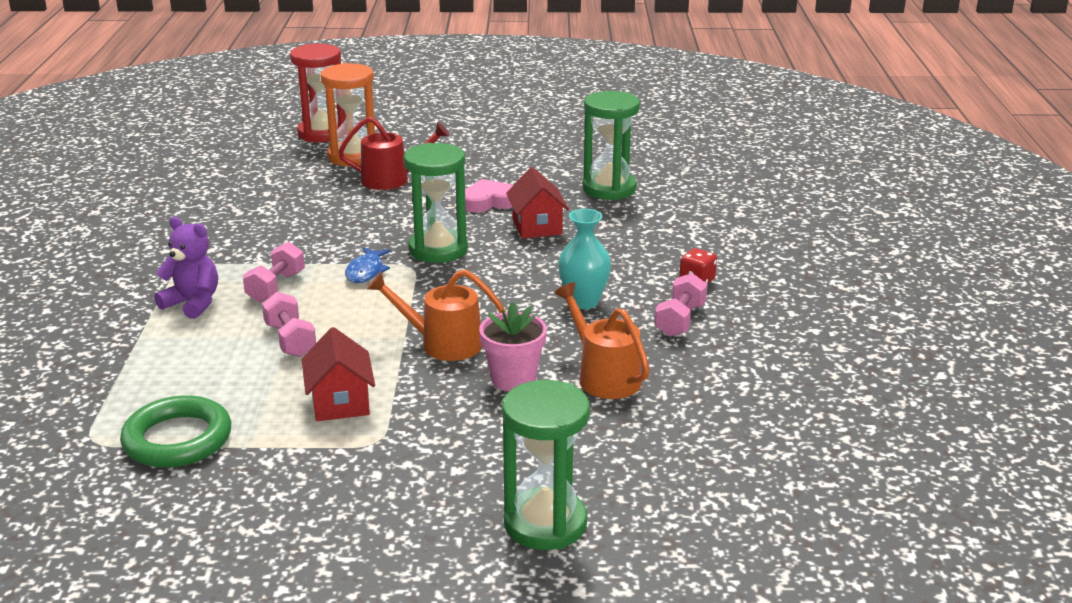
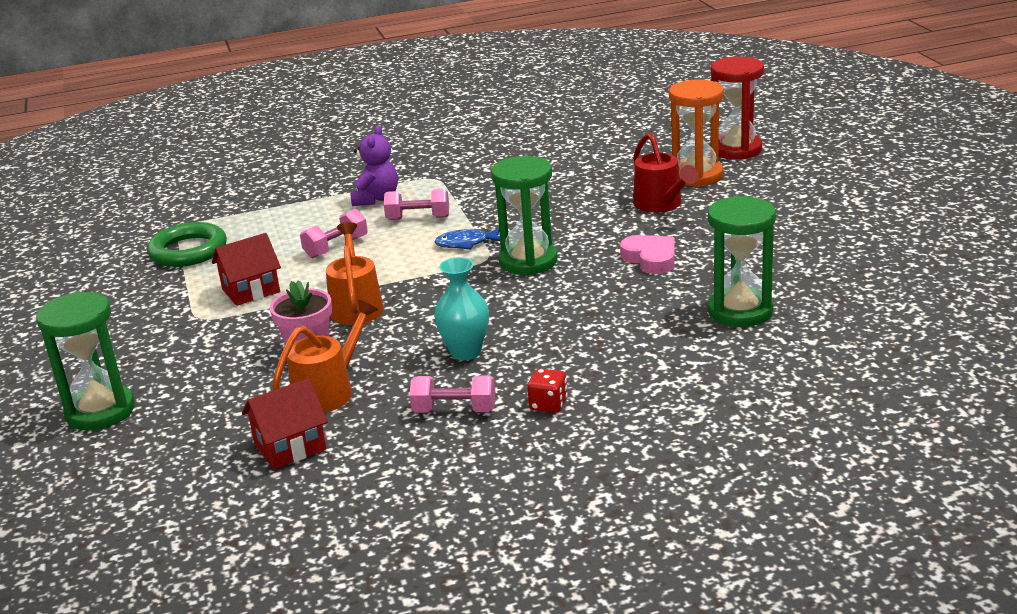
camera: 75 degrees right, 0 degrees up
red house [506,167,569,239] -> red house moved to [242,378,328,469]

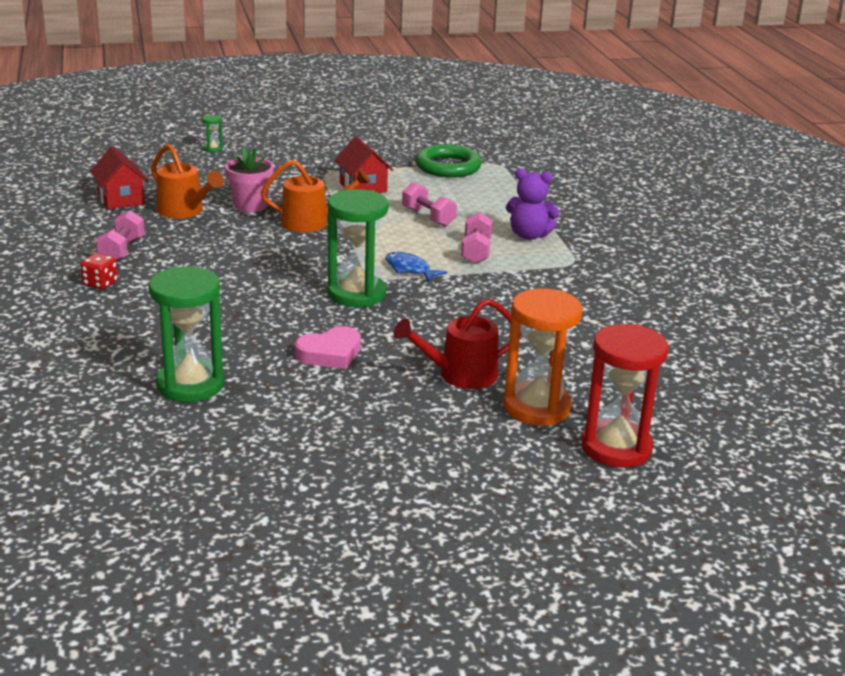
camera: 90 degrees right, 0 degrees up
green hourglass [36,292,135,430] -> green hourglass [202,115,223,152], size x0.41
blue fish [434,228,500,250] -> blue fish turned 45 degrees counterclockwise [385,252,447,282]
turquoise vase [434,257,489,360] -> none

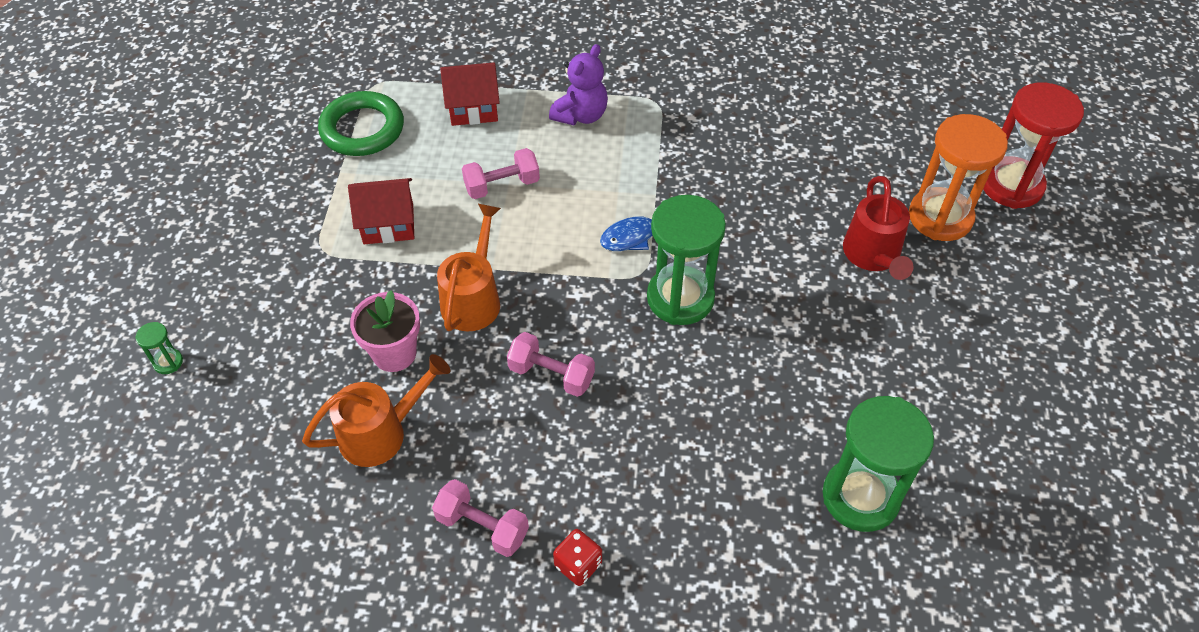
camera: 70 degrees left, 25 degrees up
red house [90,146,149,210] -> red house moved to [440,62,500,126]
pink heart [295,326,361,369] -> none
pink dumbbell [461,212,493,264] -> pink dumbbell moved to [507,332,595,397]

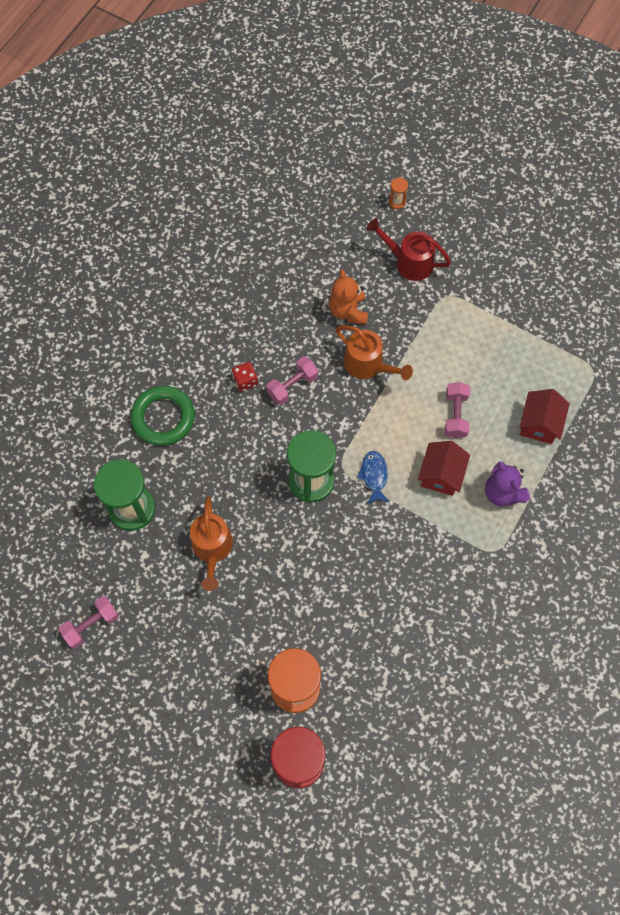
camera: 115 degrees right, 15 degrees up
green hourglass [135,322,183,374] -> orange hourglass [389,177,408,209]
orange watering can [302,354,450,467] -> orange watering can moved to [190,497,233,591]
green ring [318,91,404,156] -> green ring moved to [131,386,195,446]
red house [348,178,414,244] -> red house moved to [418,441,470,496]
pink flower pot [350,290,420,372] -> orange teddy bear [329,270,368,324]
pink dumbbell [432,479,529,557] -> pink dumbbell moved to [58,596,119,649]
red dice [553,529,602,586] -> red dice moved to [232,362,258,392]
red watering can [843,176,914,280] -> red watering can moved to [367,218,451,281]

